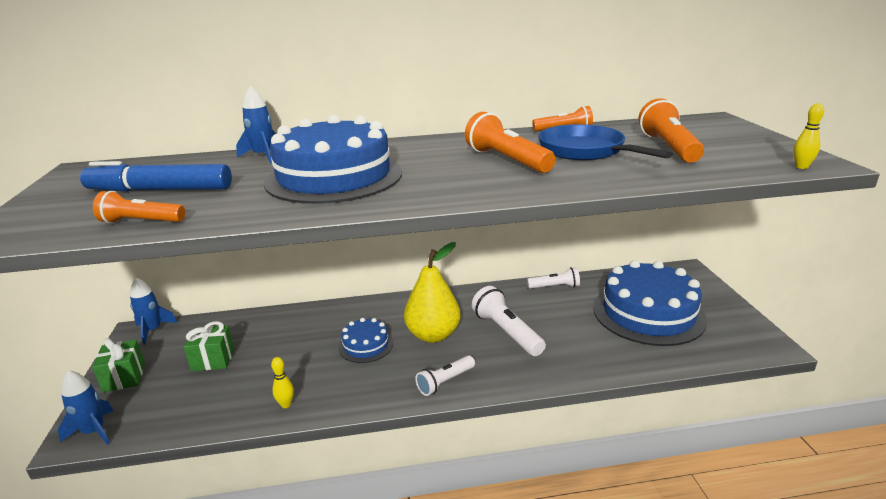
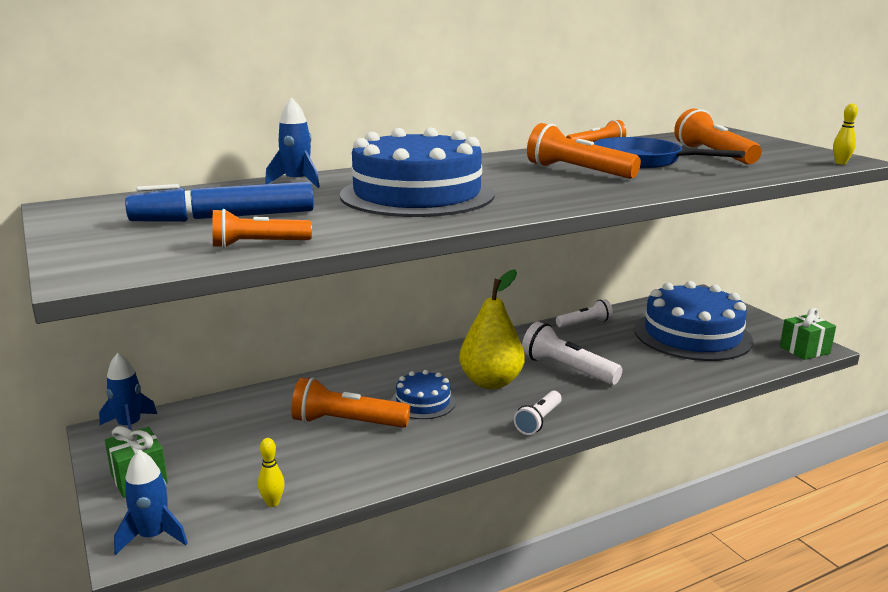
camera: 20 degrees left, 5 degrees down
green gift [183,321,234,371] -> green gift moved to [780,308,836,360]
yellow bowling pin [271,357,294,408] -> yellow bowling pin moved to [258,438,285,507]
none -> orange flashlight [291,377,410,428]

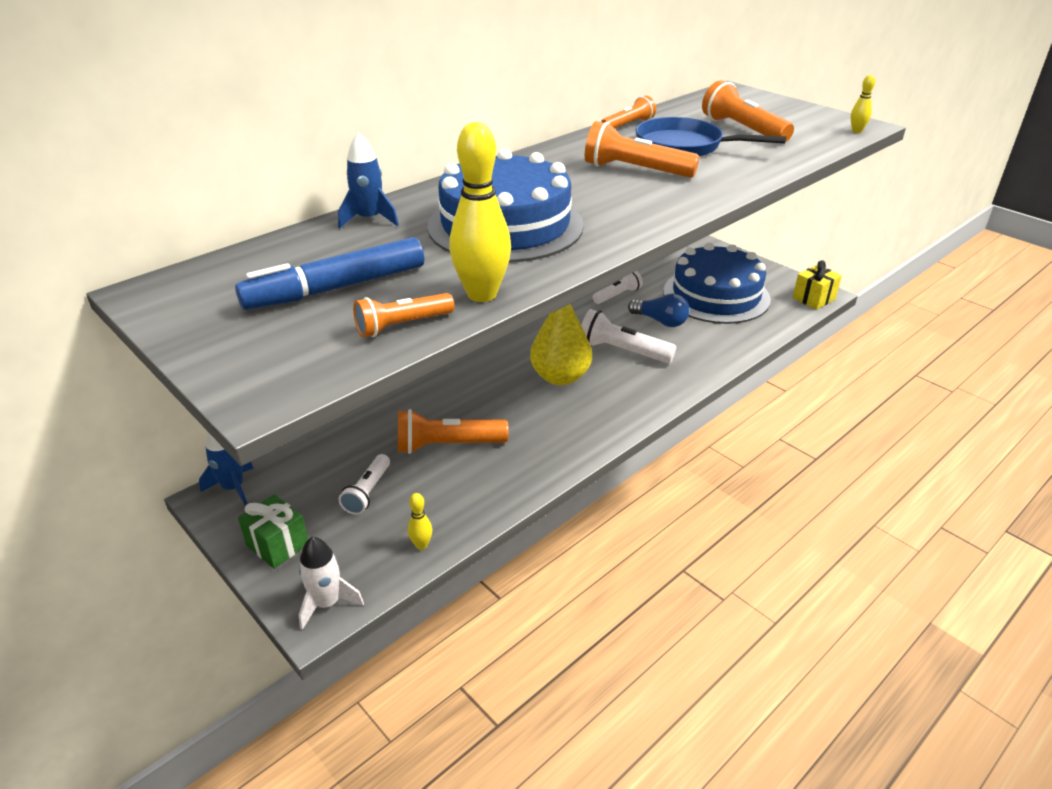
camera: 15 degrees left, 15 degrees up
blue rocket [114,450,188,555] -> white rocket [299,537,364,630]
blue cake [391,370,456,419] -> none
white flashlight [514,391,562,435] -> white flashlight moved to [339,454,390,515]
green gift [780,308,836,360] -> yellow gift [793,260,842,310]
none -> yellow bowling pin [449,122,511,302]
none -> blue light bulb [628,293,690,327]

